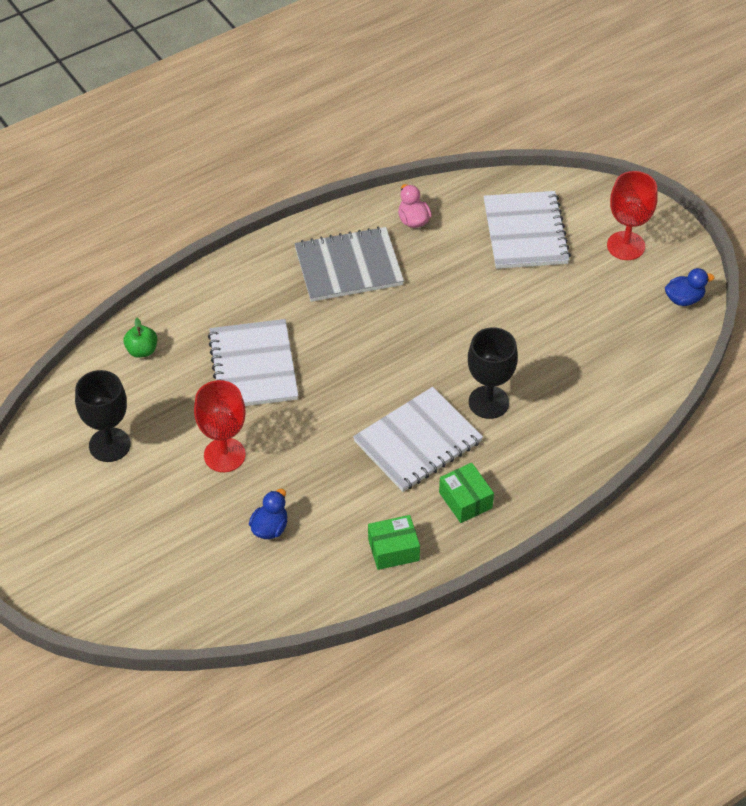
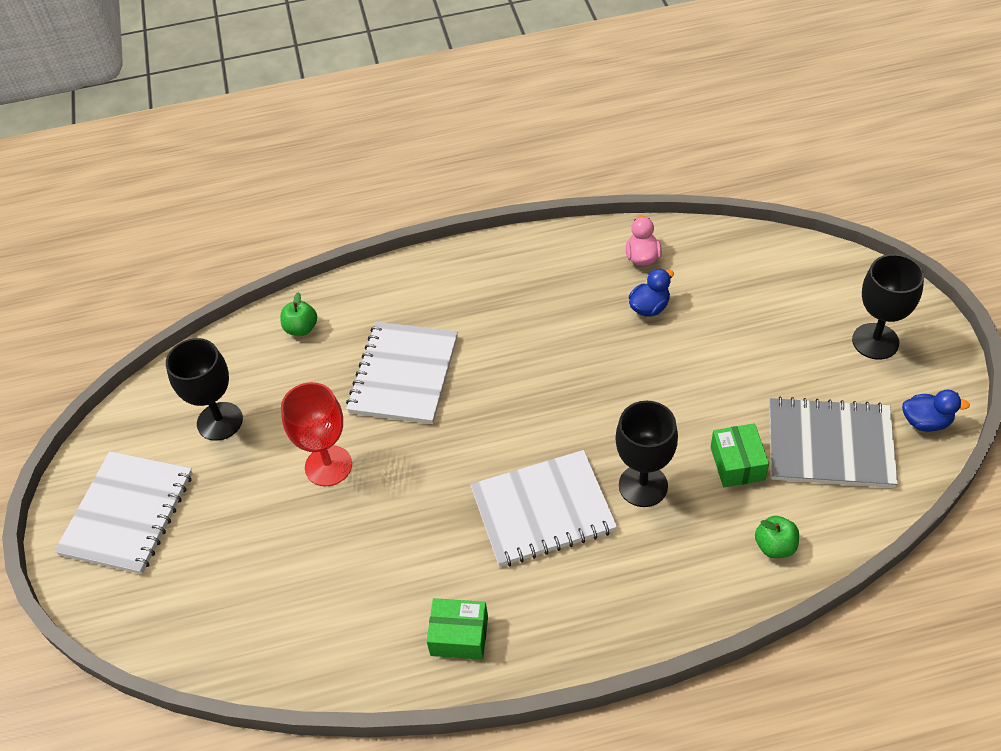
camera: 25 degrees right, 0 degrees up
blue duck [249,489,287,539] -> blue duck moved to [629,268,674,317]
grey notebook [294,226,404,302] -> grey notebook moved to [770,397,898,488]
green box [439,463,494,523] -> green box moved to [711,423,769,487]
white notebook [484,191,571,269] -> white notebook moved to [54,451,193,574]
red goblet [607,171,658,260] -> black goblet [852,254,924,360]
none -> green apple [755,516,799,558]

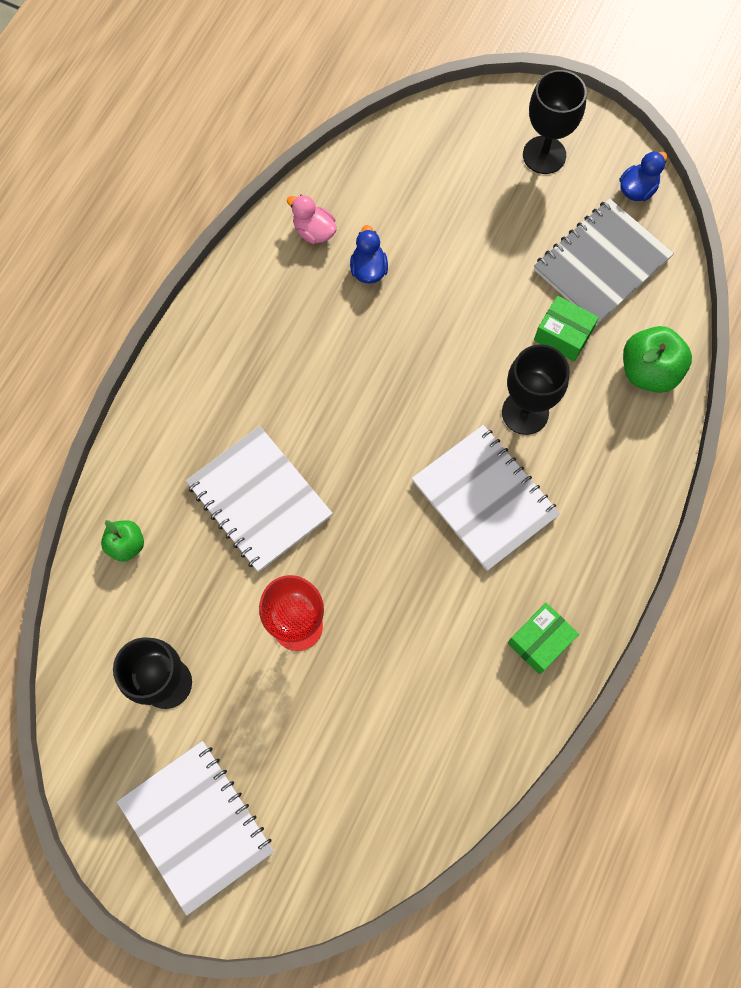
camera: 55 degrees left, 20 degrees up
white notebook [470,450,617,567] -> white notebook turned 60 degrees counterclockwise [412,425,560,571]
green apple [755,516,799,558] -> green apple [623,326,692,393], size x1.68

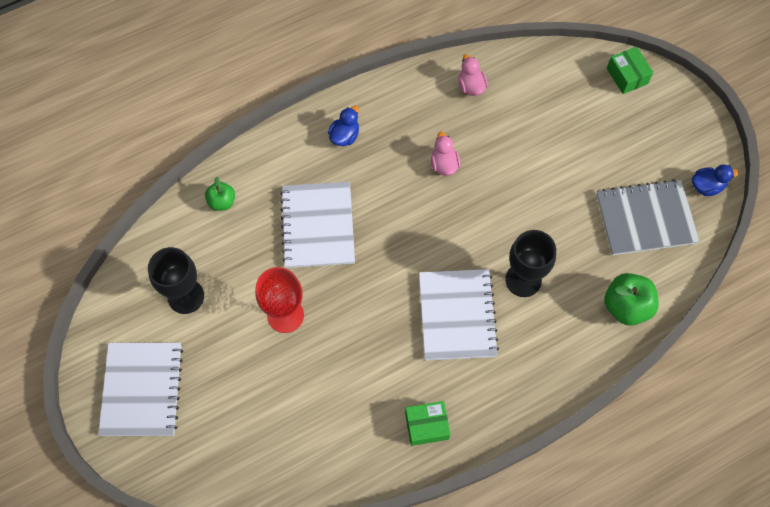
camera: 35 degrees right, 5 degrees down
blue duck [350,225,388,283] -> blue duck moved to [328,106,359,146]
black goblet [523,70,587,174] -> none
green box [534,296,599,362] -> green box moved to [607,46,654,94]
none -> pink duck [431,132,461,176]

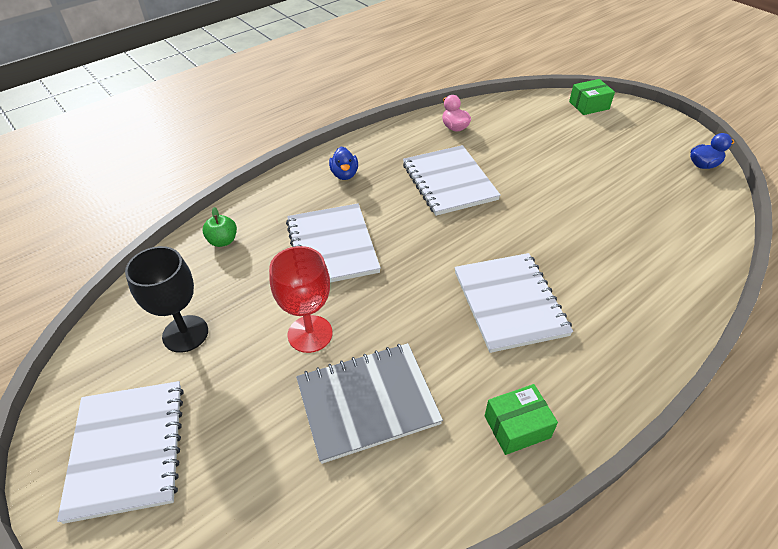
camera: 10 degrees left, 20 degrees down
blue duck [328,106,359,146] -> blue duck turned 150 degrees clockwise [329,147,358,180]
pink duck [431,132,461,176] -> white notebook [403,145,501,216]
black goblet [505,230,556,297] -> none
grey notebook [596,179,700,256] -> grey notebook moved to [296,343,443,464]
green apple [604,273,659,326] -> none
green box [607,46,654,94] -> green box turned 75 degrees counterclockwise [569,79,615,115]

